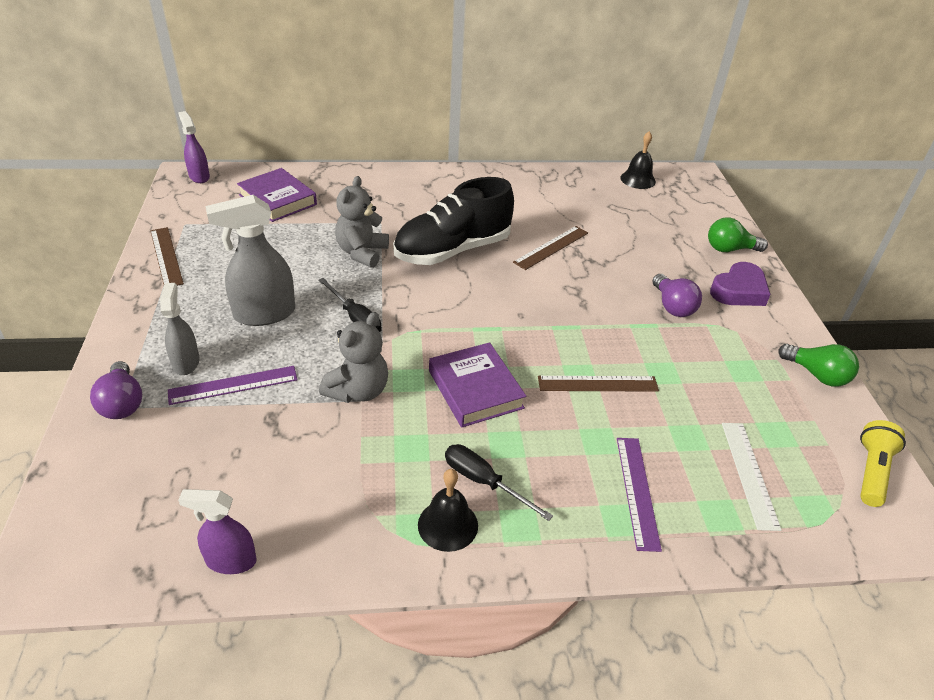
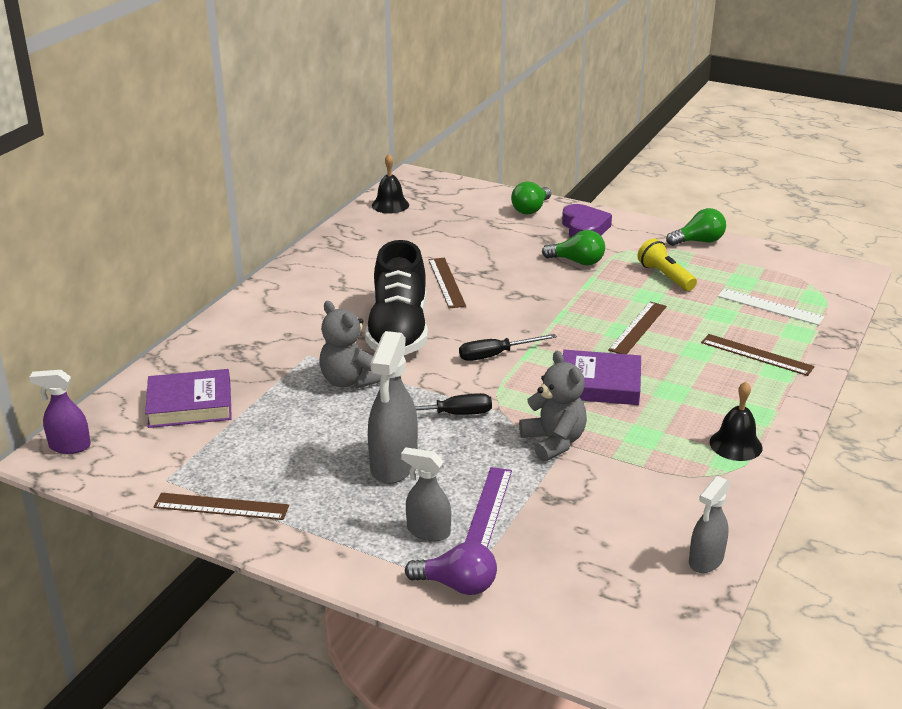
camera: 55 degrees left, 10 degrees down
purple spray bottle [178,489,257,574] -> grey spray bottle [689,476,730,573]
black screwdriver [445,444,553,521] -> black screwdriver moved to [459,334,557,361]
purple ruler [617,438,662,552] -> brown ruler [701,334,815,376]
purple light bulb [652,274,702,317] -> green light bulb [542,230,605,265]
yellow flashlight [860,420,906,507] -> yellow flashlight moved to [637,238,697,291]

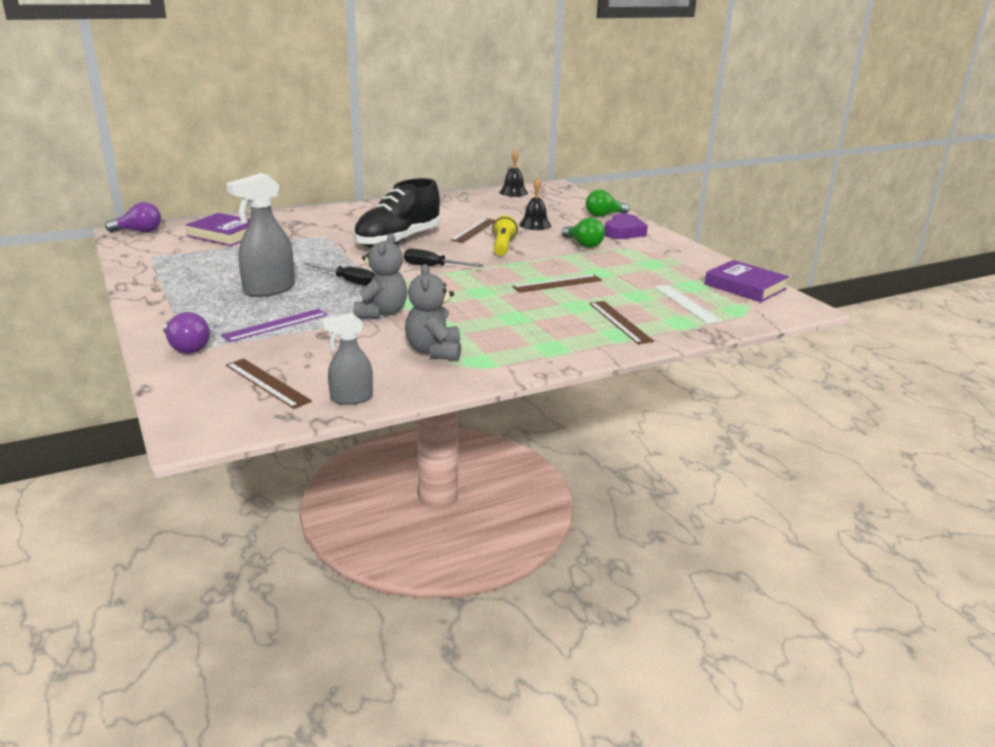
camera: 35 degrees right, 5 degrees down
purple spray bottle [29,370,91,454] -> purple light bulb [105,202,161,232]
brown ruler [154,493,289,520] -> brown ruler moved to [226,358,312,409]
grey teddy bear [319,301,381,389] -> grey teddy bear moved to [405,264,461,360]
grey spray bottle [401,447,451,541] -> none
purple book [563,350,641,405] -> purple book moved to [705,260,789,302]
yellow flashlight [637,238,697,291] -> yellow flashlight moved to [492,215,518,256]
green light bulb [666,208,726,246] -> none
black bell [710,381,762,461] -> black bell moved to [519,178,551,230]

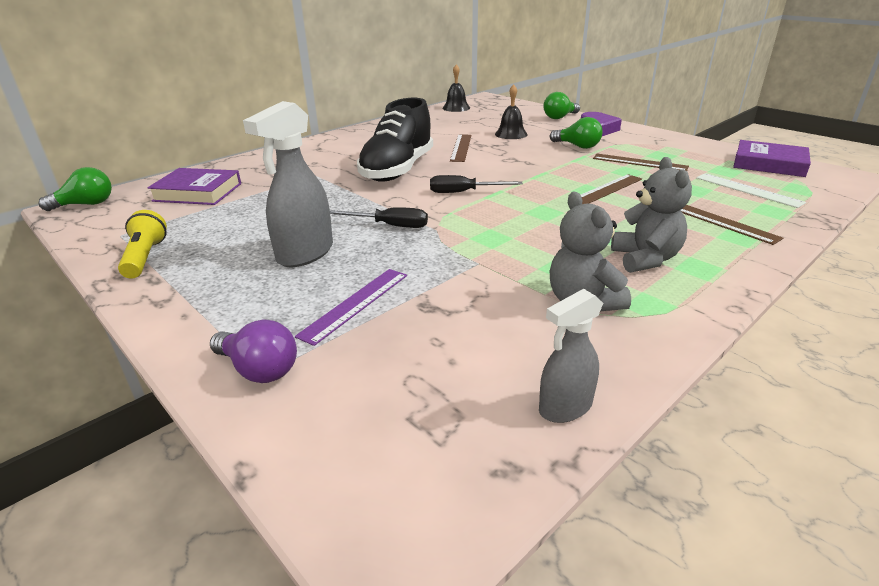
camera: 15 degrees left, 5 degrees up
purple light bulb [105,202,161,232] -> green light bulb [39,167,112,211]
brown ruler [226,358,312,409] -> brown ruler moved to [593,154,689,171]
grey teddy bear [353,233,407,318] -> grey teddy bear moved to [611,157,692,273]
yellow flashlight [492,215,518,256] -> yellow flashlight moved to [118,210,167,279]

